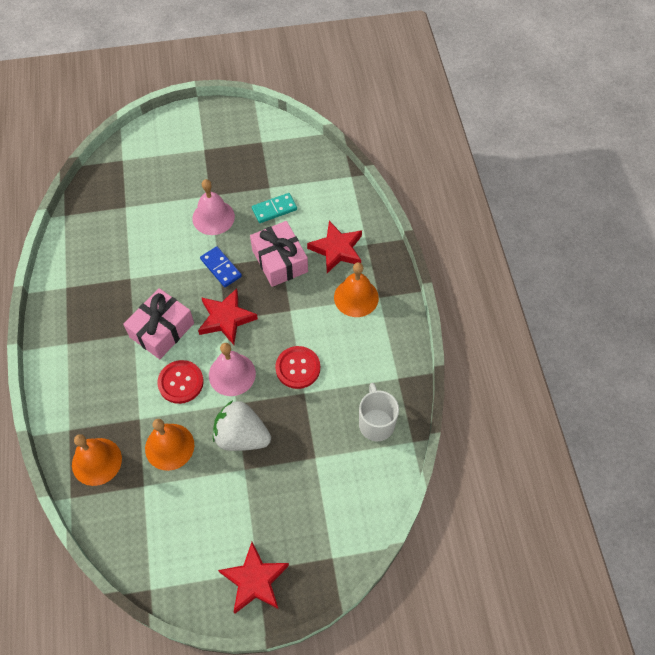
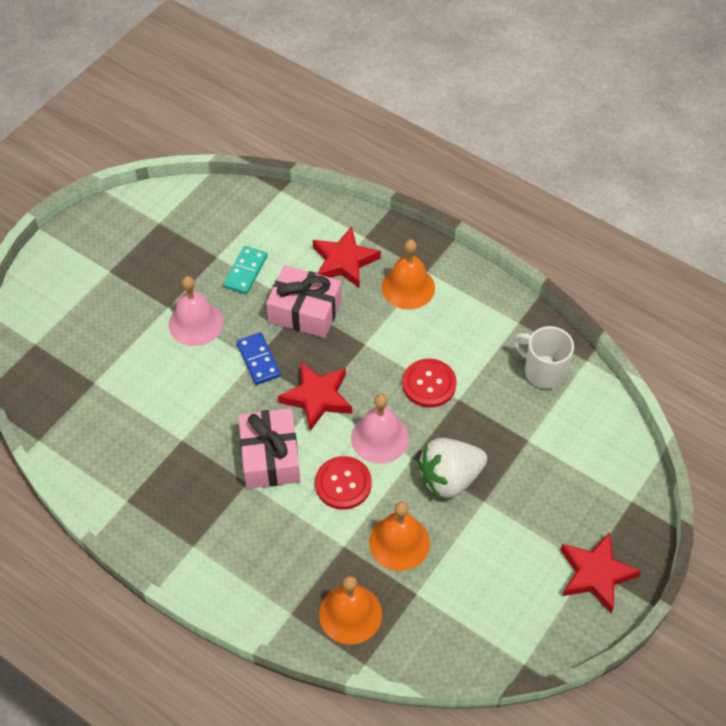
camera: 45 degrees left, 5 degrees down
blue domino [200,246,242,287] -> blue domino turned 60 degrees clockwise [237,332,281,385]

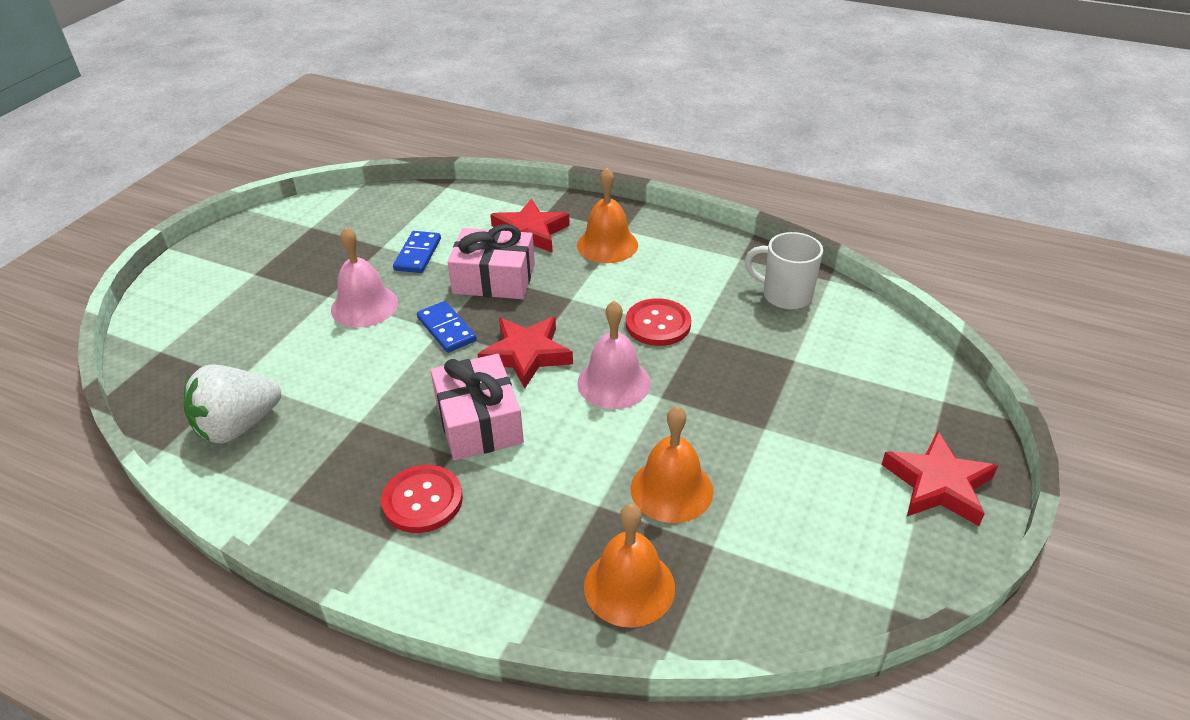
camera: 10 degrees left, 15 degrees down
turquoise domino [223,246,267,294] -> blue domino [393,231,441,273]
red button [315,456,372,510] -> red button moved to [381,465,463,533]
white strawberry [418,438,487,499] -> white strawberry moved to [184,364,281,444]

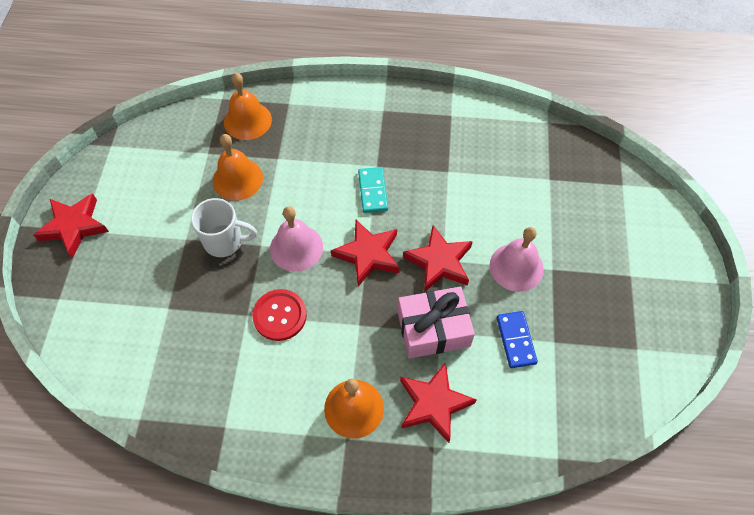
camera: 160 degrees right, 20 degrees up
white strawberry [184,364,281,444] -> none
red button [381,465,463,533] -> none
blue domino [417,301,477,353] -> red star [403,225,473,292]
pink gift [430,354,524,460] -> turquoise domino [358,167,388,213]
white mug [745,232,823,310] -> white mug moved to [191,198,257,257]

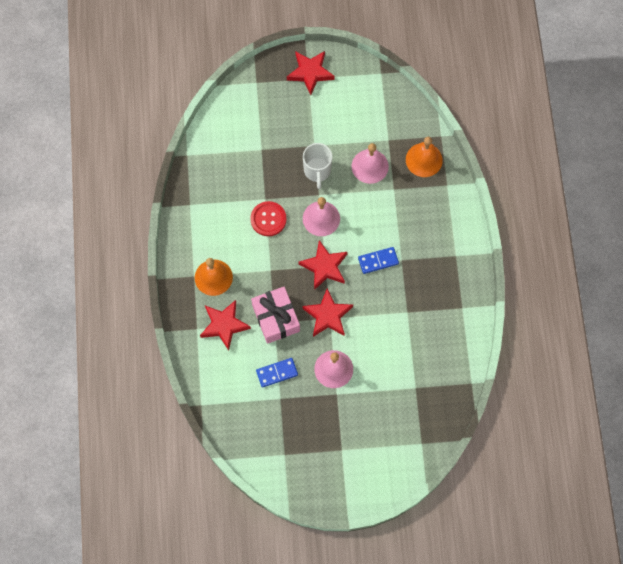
camera: 80 degrees right, 10 degrees up
orange bell [213,134,263,201] -> pink bell [352,143,389,184]
turquoise domino [358,167,388,213] -> blue domino [358,247,399,274]

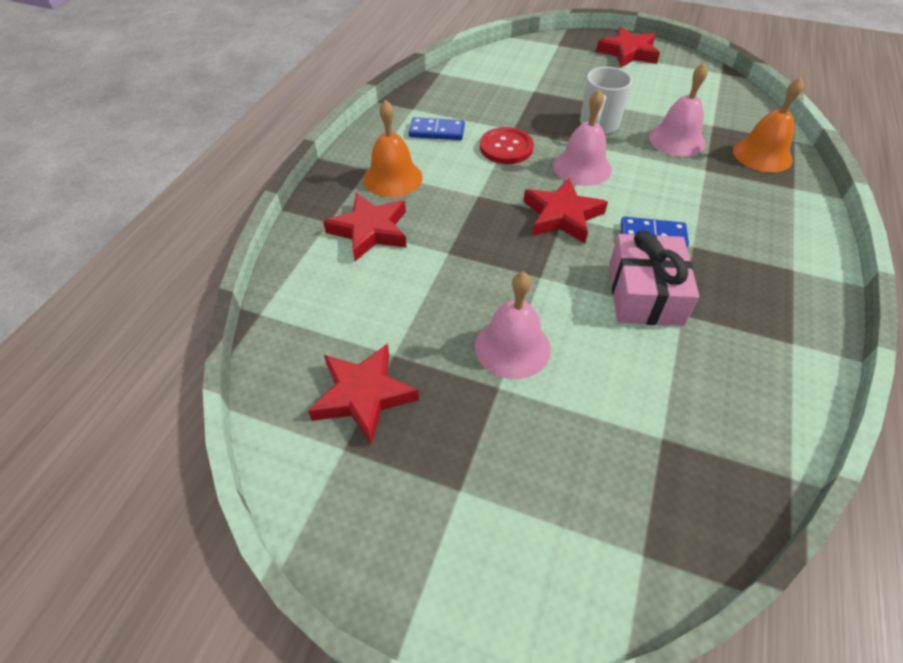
camera: 25 degrees right, 20 degrees down
pink gift [251,287,300,344] -> pink gift moved to [609,230,699,326]
blue domino [256,358,298,388] -> blue domino moved to [408,117,465,140]
red star [302,288,353,337] -> red star moved to [308,343,419,445]

